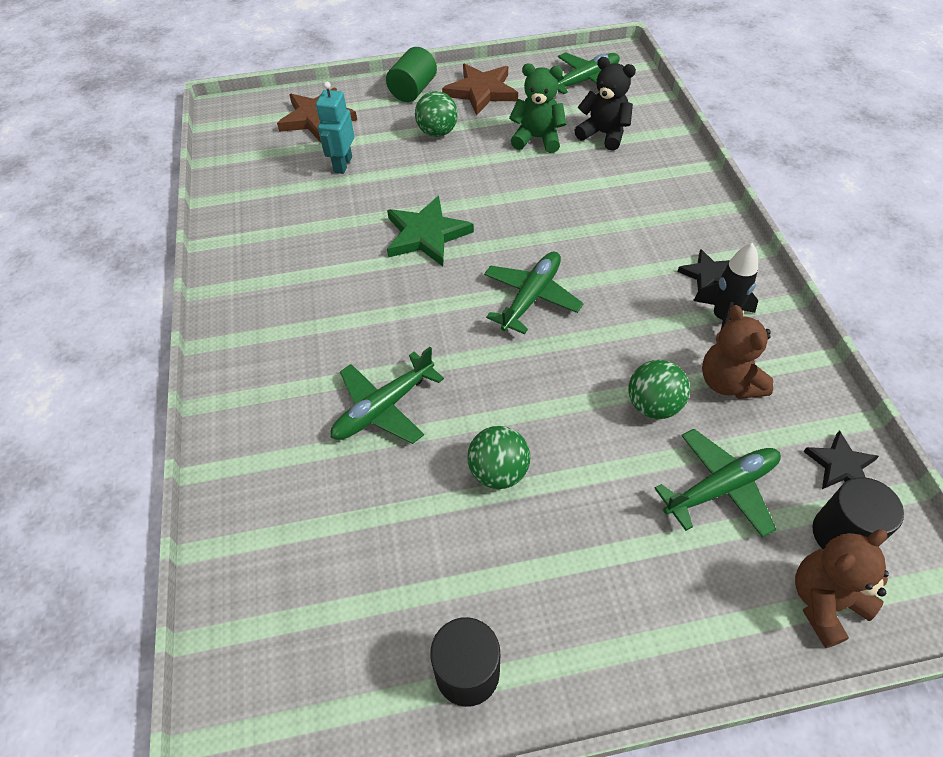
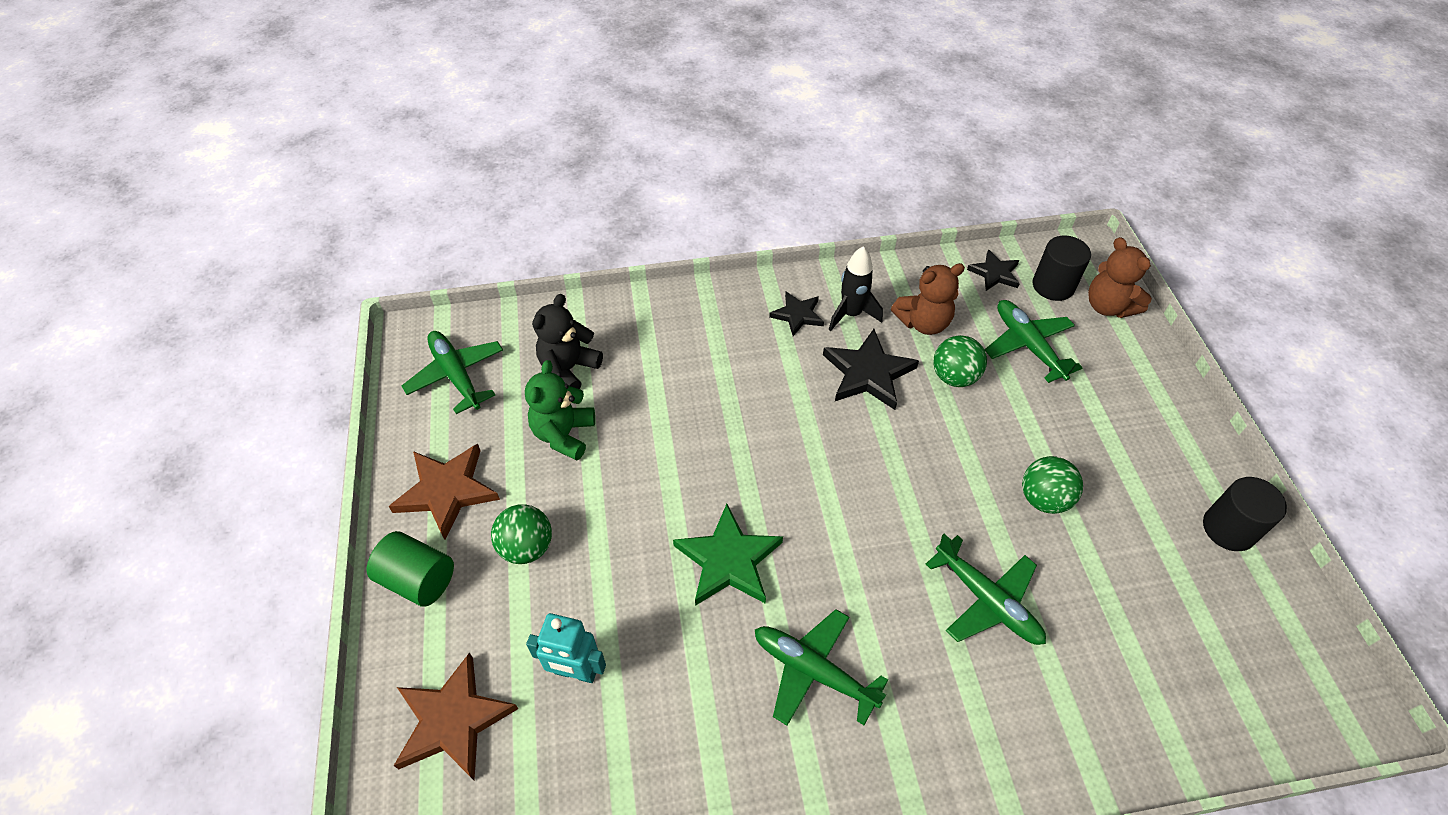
camera: 90 degrees left, 0 degrees up
green plane [484,251,584,334] -> green plane moved to [755,609,888,726]
none -> black star [823,329,919,410]

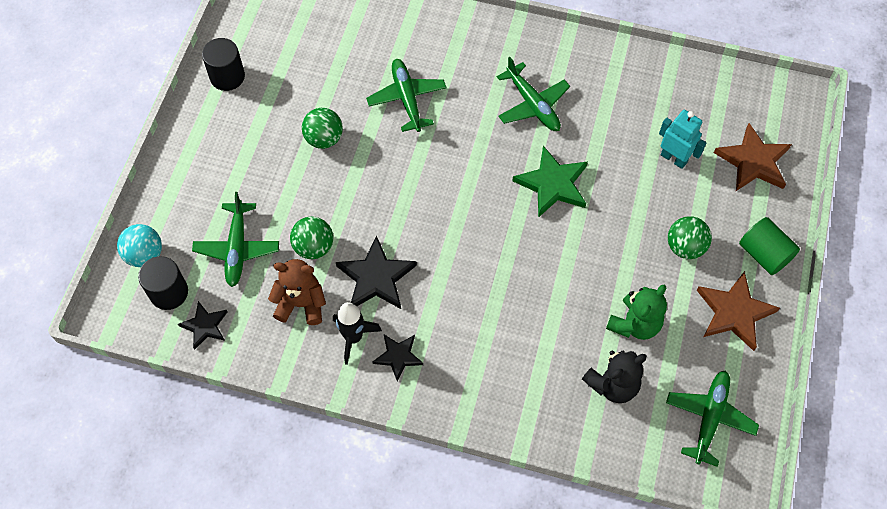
camera: 155 degrees left, 10 degrees up
green plane [402,331,503,414] -> green plane turned 150 degrees counterclockwise [666,371,759,467]
brown teddy bear [1088,237,1152,318] -> turquoise ball [117,224,162,267]

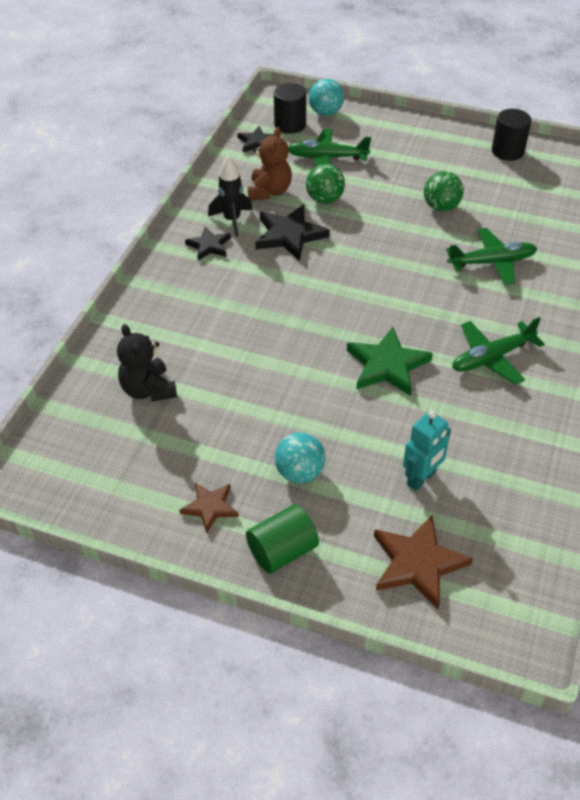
camera: 95 degrees right, 15 degrees down
green teddy bear [606,285,667,340] -> none
green plane [666,371,759,467] -> none
green ball [668,216,712,259] -> turquoise ball [275,432,326,483]
brown star [697,271,780,351] -> brown star [179,483,239,533], size x0.60

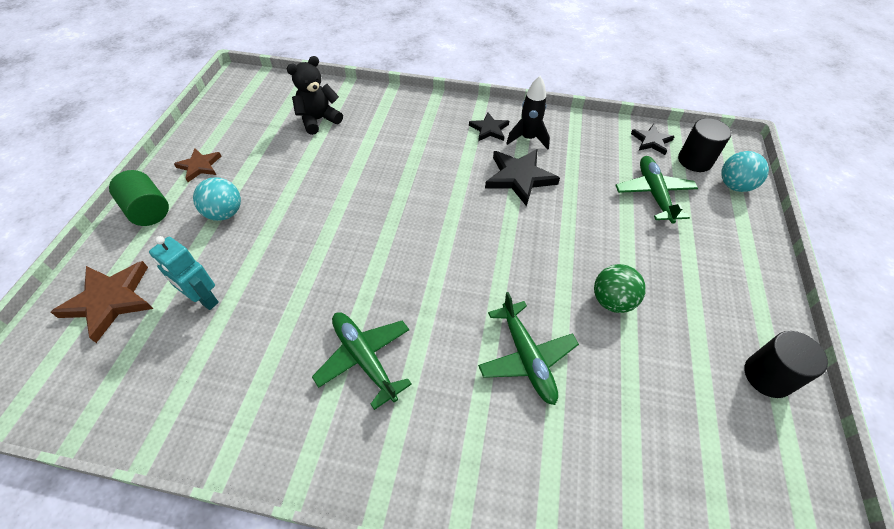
camera: 80 degrees right, 5 degrees up
brown teddy bear [248,127,292,200] -> none
green ball [306,164,345,204] -> none
green star [347,327,433,396] -> none

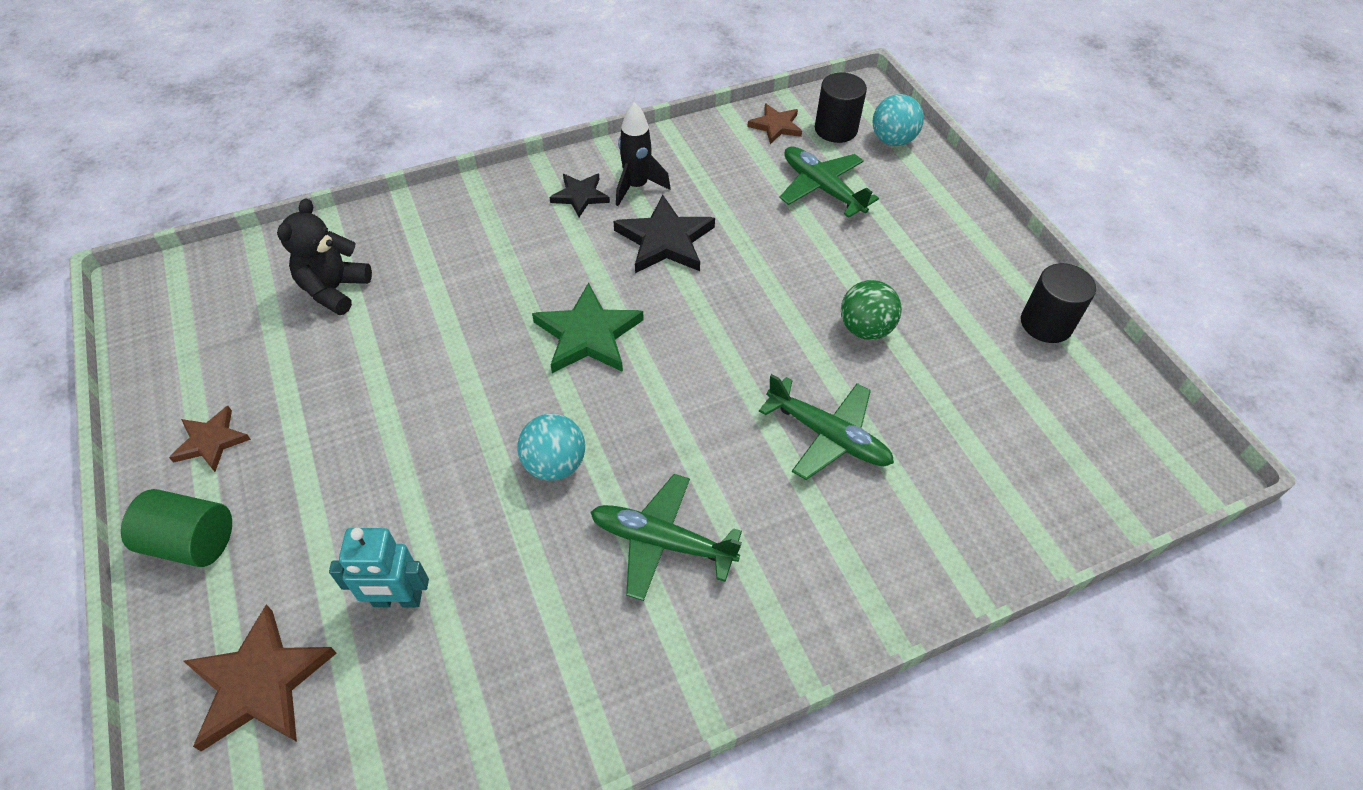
camera: 35 degrees left, 0 degrees up
turquoise ball [193,177,241,221] -> turquoise ball moved to [518,414,585,481]
black star [631,124,675,155] -> brown star [747,104,802,144]
none -> green star [532,283,644,373]

